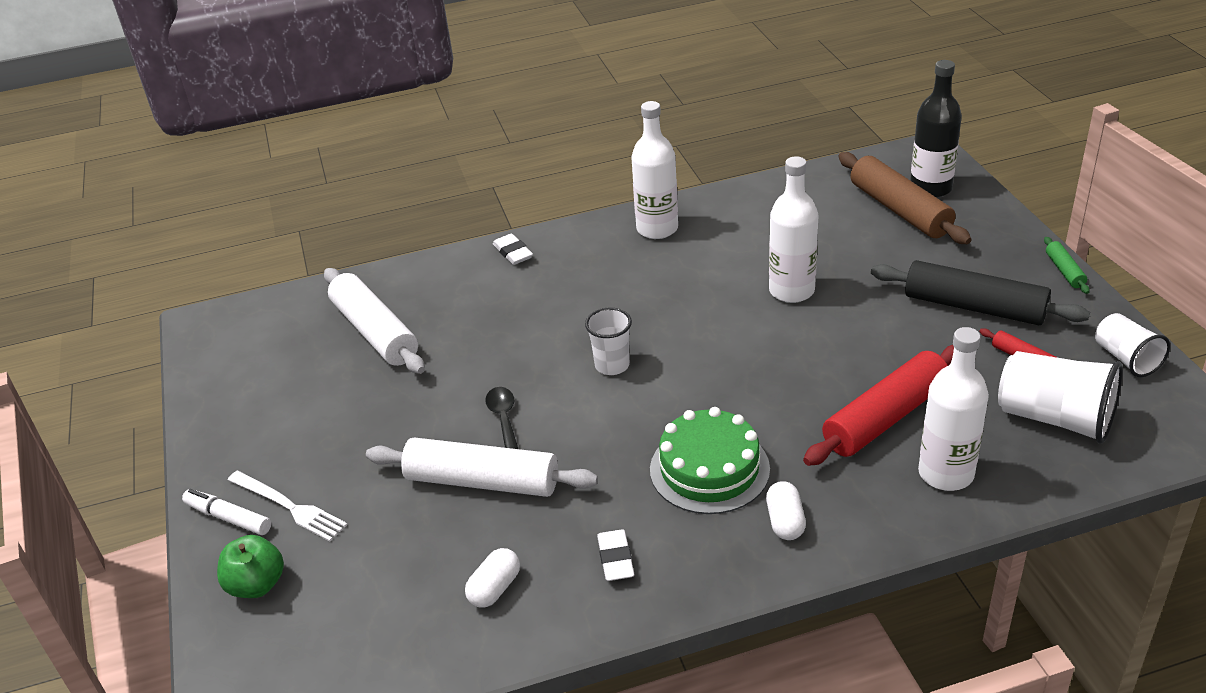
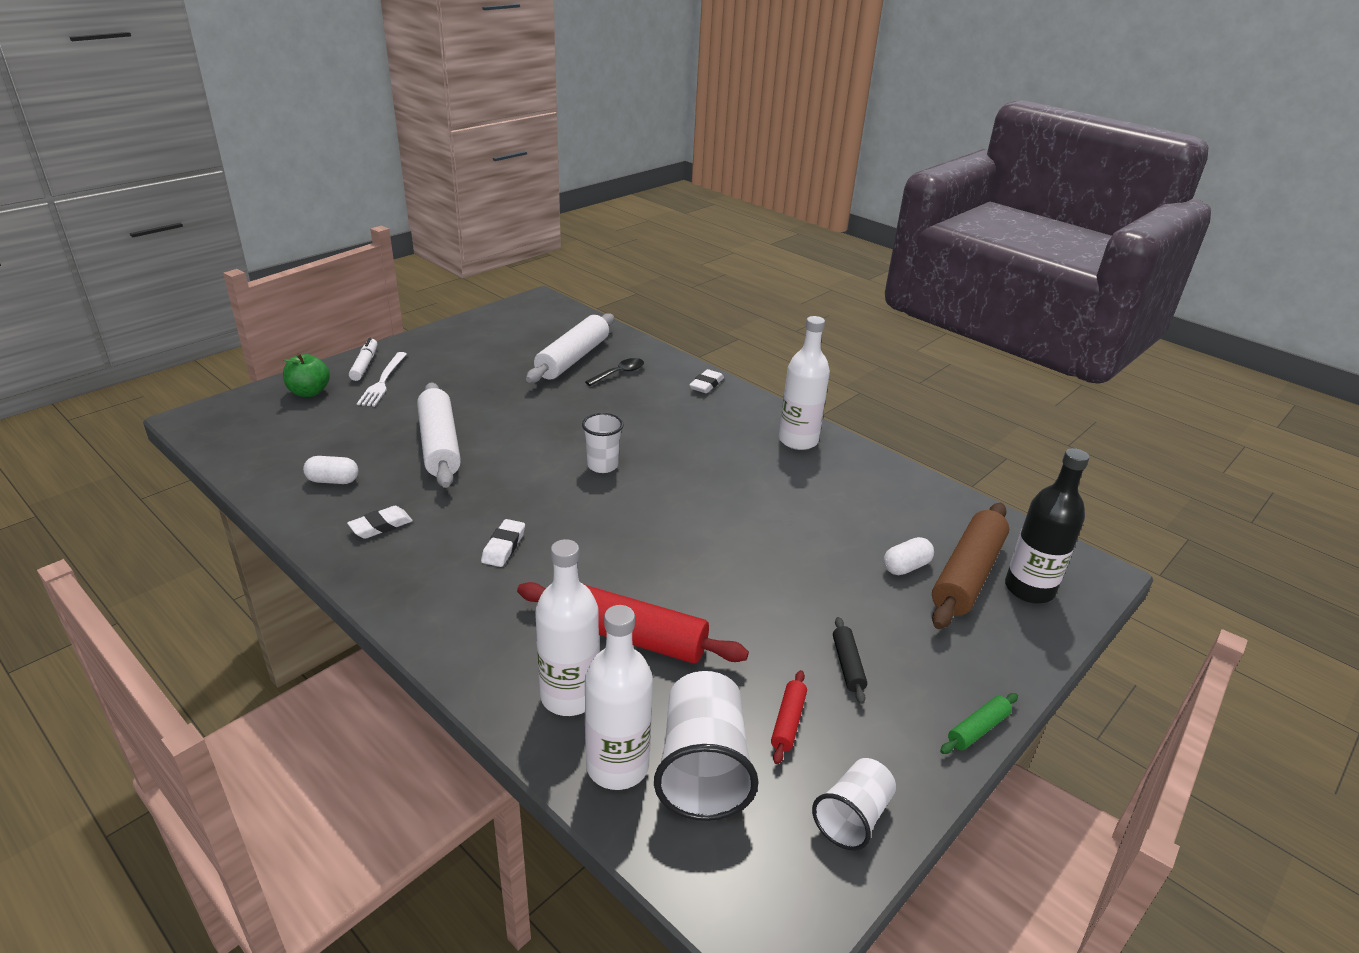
camera: 55 degrees right, 5 degrees down
black spoon [485,387,518,449] -> black spoon moved to [585,358,644,386]
green cake [650,407,770,514] -> white eraser [481,519,525,567]
white capsule [766,481,806,540] -> white capsule moved to [884,537,934,575]
white bottle [769,157,818,303] -> white bottle moved to [585,605,653,790]
black rolling pin [871,260,1090,325] -> black rolling pin [833,617,867,704], size x0.46

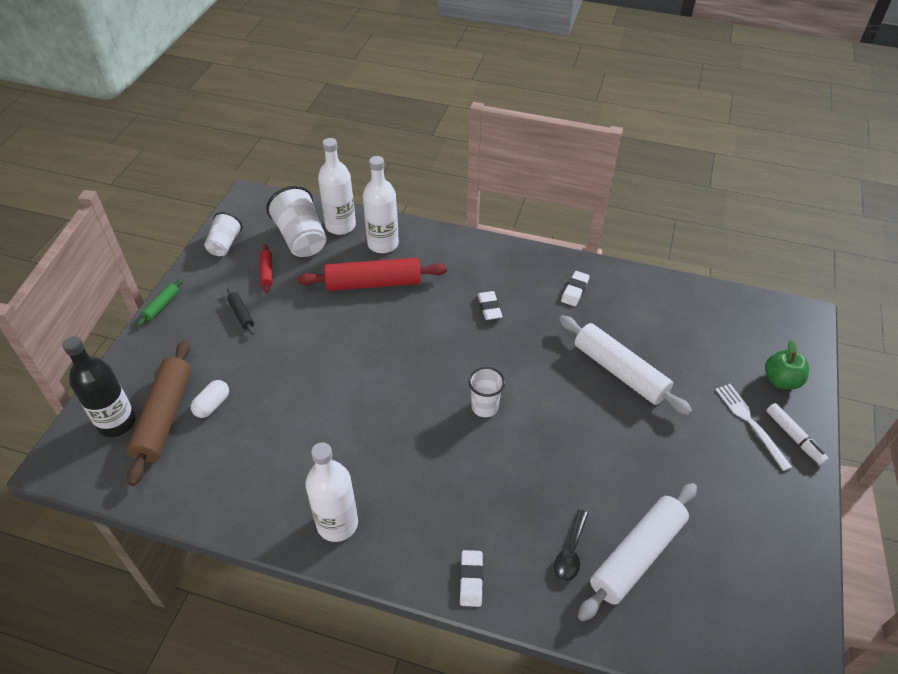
camera: 155 degrees right, 15 degrees up
white capsule [303,456,358,484] -> none
white rolling pin [526,313,614,383] -> white rolling pin turned 45 degrees clockwise [578,483,697,621]

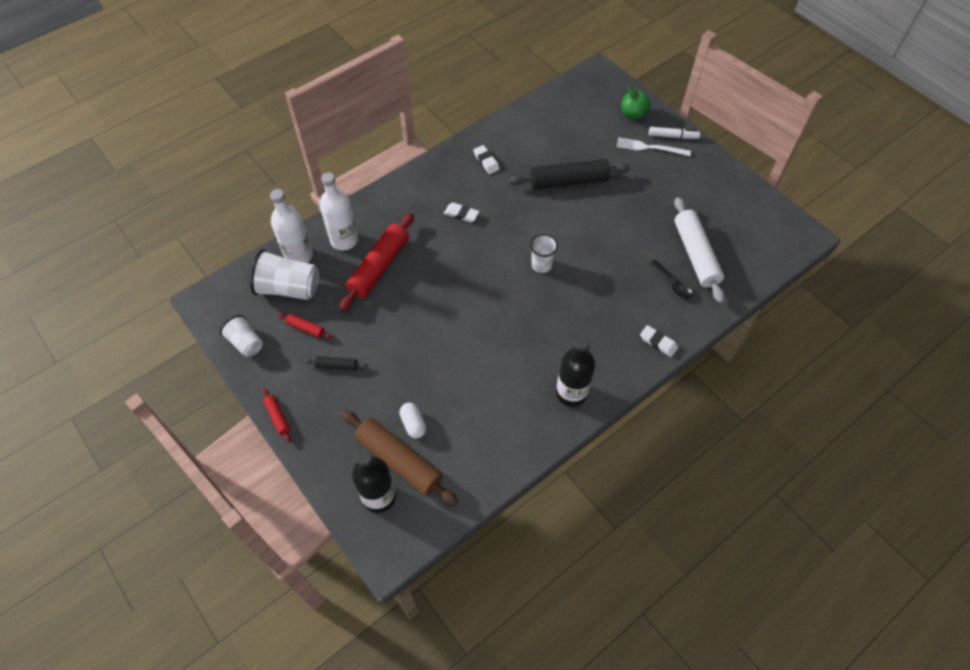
camera: 55 degrees left, 10 degrees up
green rolling pin [137,278,183,326] -> red rolling pin [263,388,291,443]
white bottle [305,443,358,542] -> black bottle [556,335,595,407]
white rolling pin [559,315,692,415] -> black rolling pin [509,159,630,189]

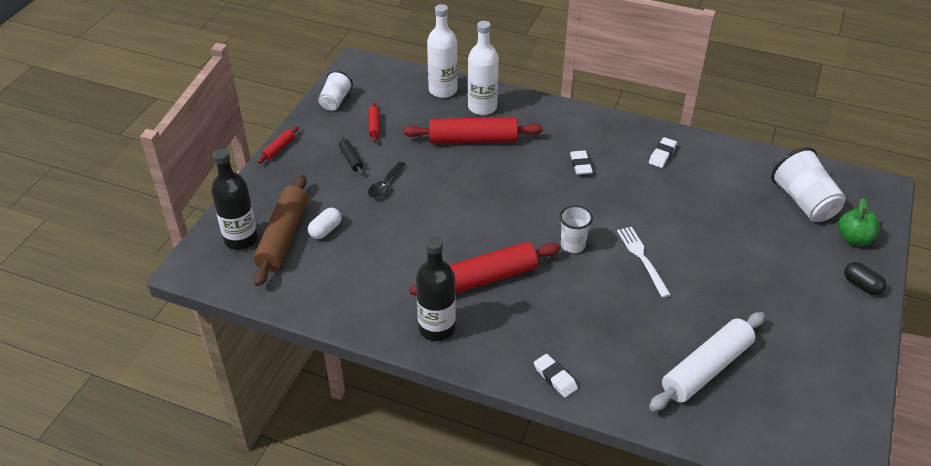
camera: 60 degrees right, 15 degrees down
white cup [250,249,319,300] -> white cup moved to [771,147,846,222]
black rolling pin [509,159,630,189] -> none
white fork [617,138,691,156] -> white fork moved to [617,227,671,298]
white eraser [640,325,678,357] -> white eraser turned 45 degrees counterclockwise [534,354,578,397]
white marker [649,127,700,139] -> black capsule [844,262,886,295]
black spoon [650,260,693,299] -> black spoon moved to [368,162,405,198]
none -> red rolling pin [409,242,560,296]

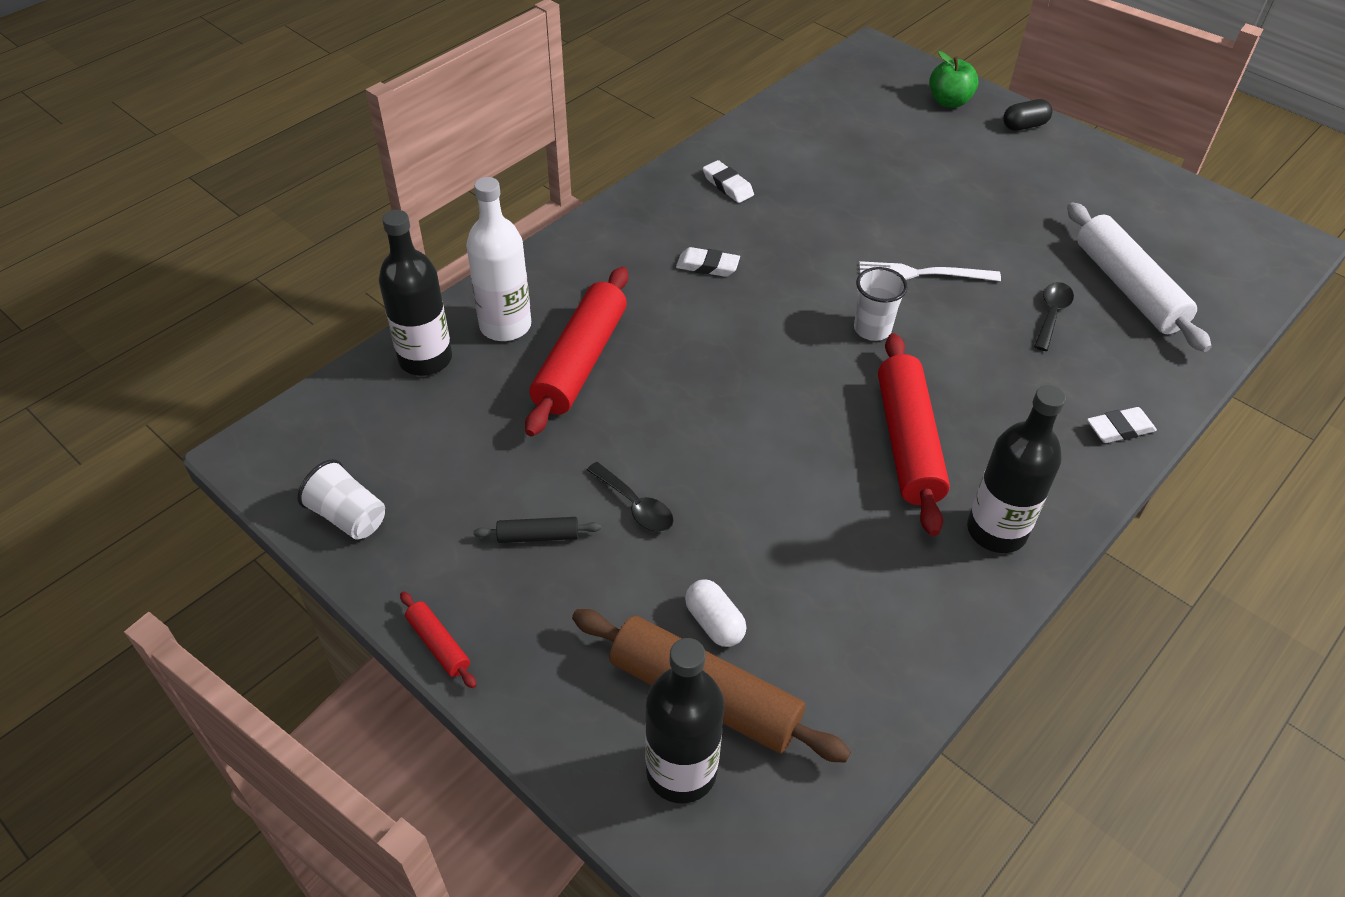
camera: 70 degrees left, 5 degrees up
red rolling pin [369,102,380,143] -> none
white bottle [427,4,458,98] -> black bottle [379,210,452,376]
white cup [771,147,846,222] -> none
none -> black spoon [1034,282,1074,351]

